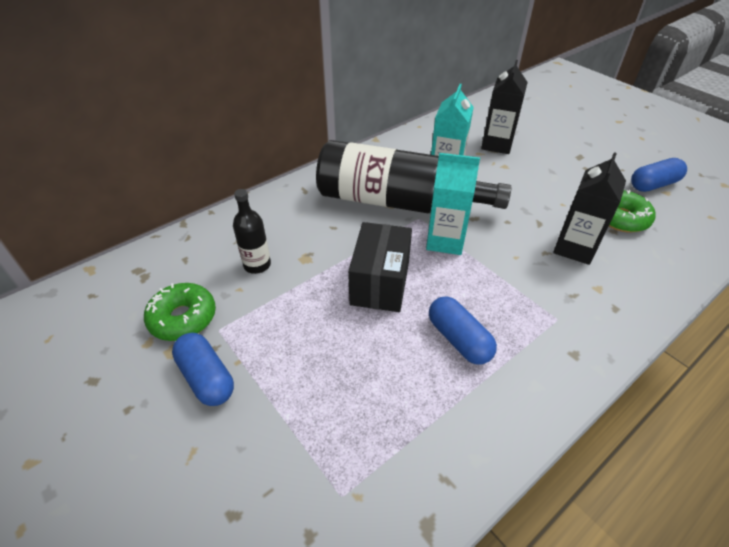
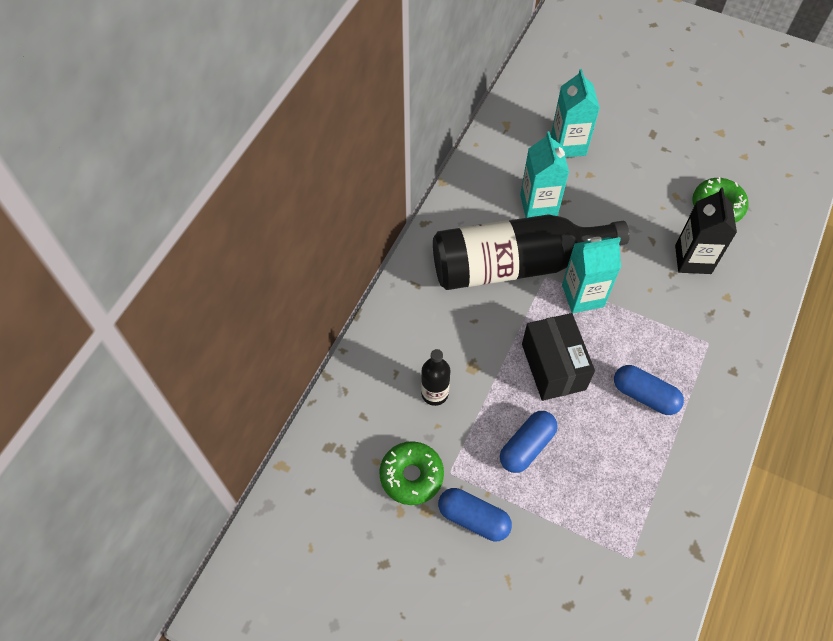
camera: 25 degrees left, 15 degrees up
black carton [481,60,528,154] -> turquoise carton [551,69,600,157]
blue capsule [631,158,687,192] -> blue capsule moved to [500,411,558,473]

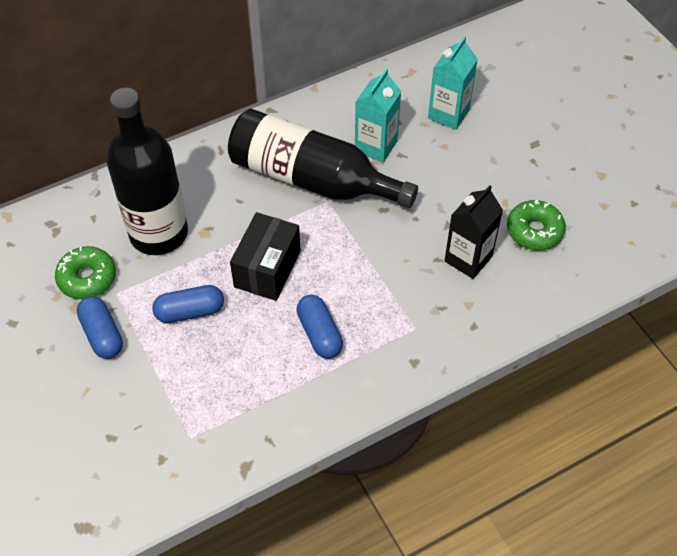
camera: 35 degrees right, 5 degrees down
black bottle [421,349,451,406] -> black bottle [107,88,188,255], size x2.28
turquoise carton [562,237,621,313] -> none

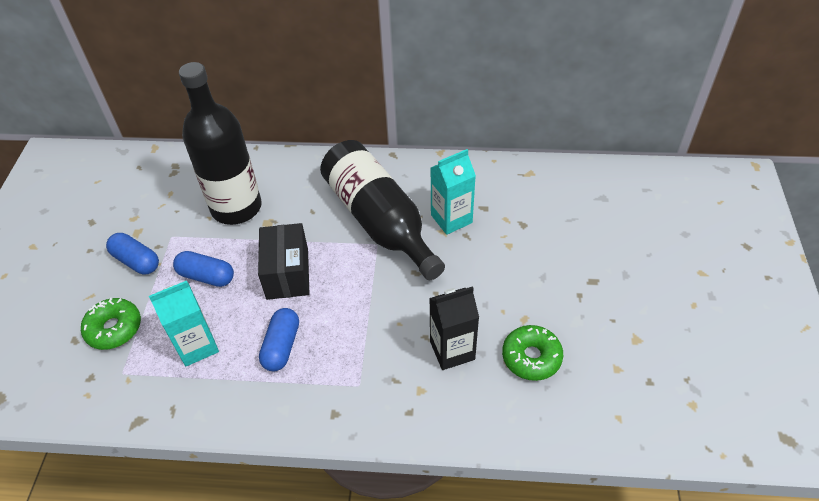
camera: 35 degrees right, 5 degrees down
green donut [55,246,116,299] -> green donut moved to [81,298,141,350]
blue capsule [77,296,123,359] -> blue capsule turned 60 degrees counterclockwise [106,233,159,274]
black box [230,212,301,301] -> black box turned 60 degrees counterclockwise [258,223,309,300]
turquoise carton [428,36,478,130] -> turquoise carton moved to [149,280,219,366]

